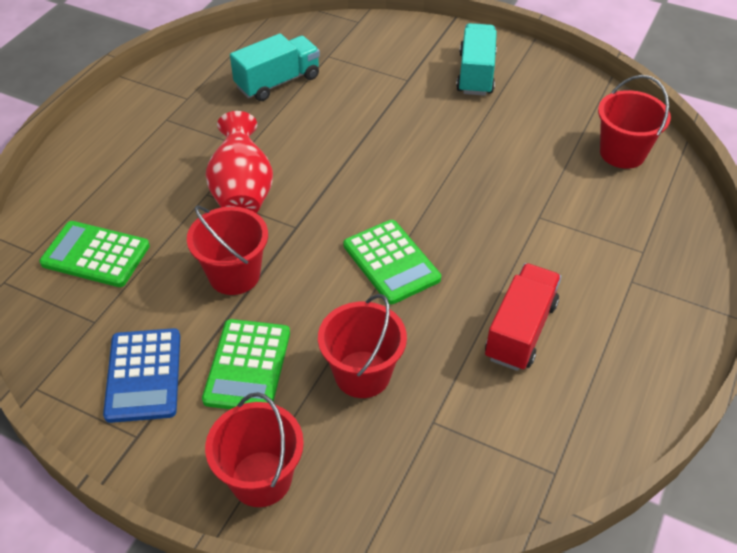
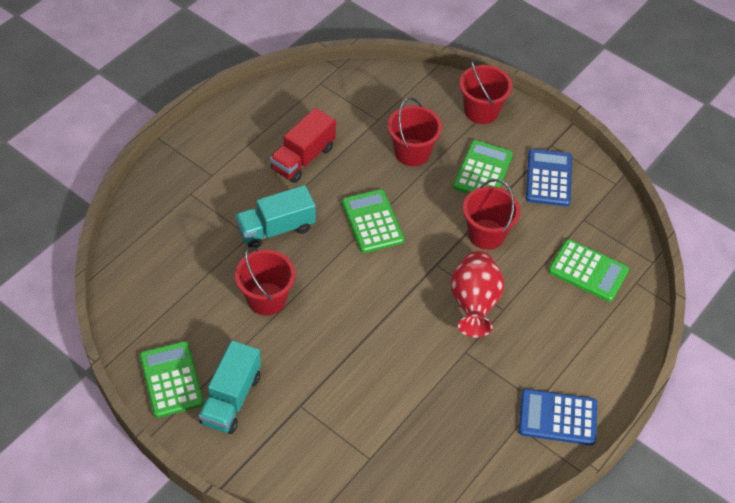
camera: 170 degrees left, 5 degrees up
turquoise truck [230,33,320,101] -> turquoise truck moved to [235,185,316,249]
red bucket [598,75,671,169] -> red bucket moved to [235,247,295,316]
none -> green calculator [140,341,204,418]
none -> blue calculator [519,389,597,445]

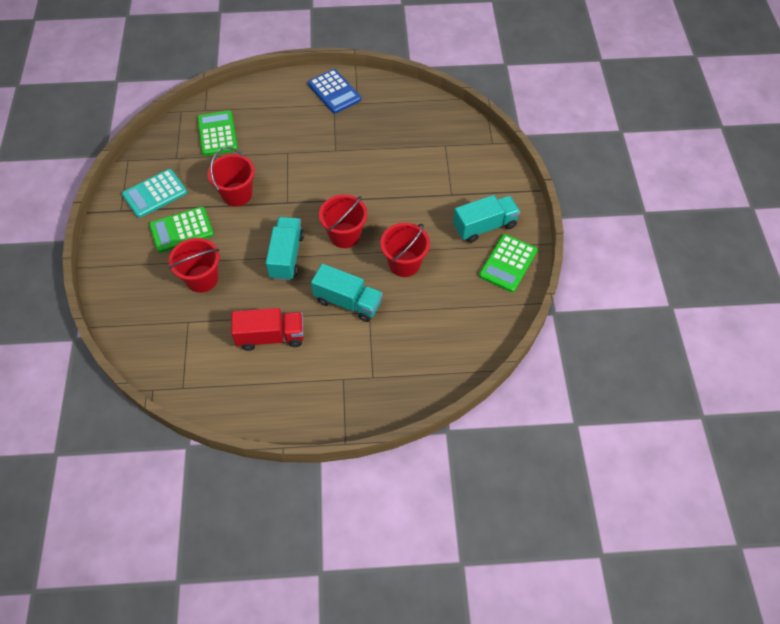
camera: 130 degrees left, 5 degrees up
green calculator [342,189,404,253] -> turquoise truck [266,217,304,281]
red vase [450,251,505,338] -> none
red bucket [459,60,512,124] -> red bucket moved to [319,195,368,248]
blue calculator [526,149,572,206] -> turquoise calculator [122,169,187,218]

